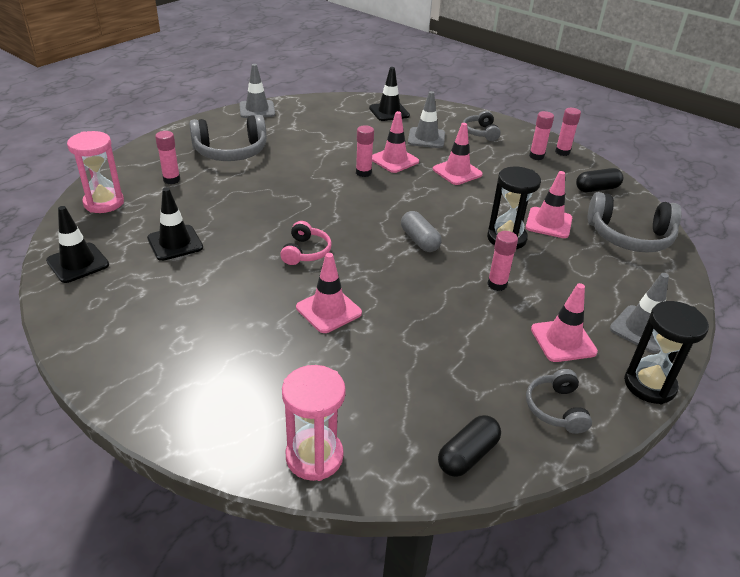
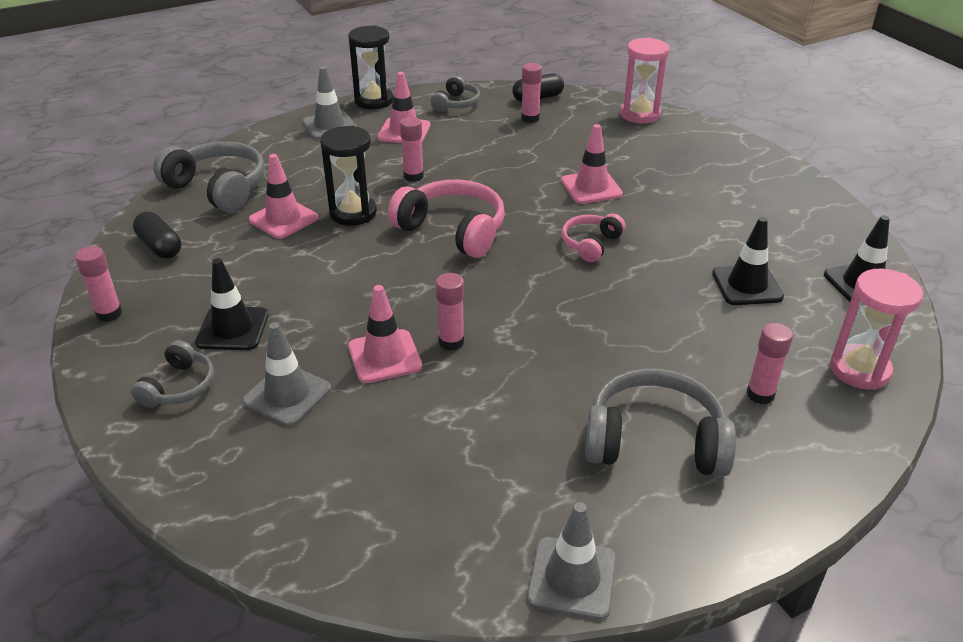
camera: 155 degrees left, 0 degrees up
black traffic cone [369,67,410,121] -> black traffic cone moved to [195,258,269,350]
grey capsule [401,211,442,252] -> pink headphones [388,180,505,258]
pink traffic cone [433,123,483,185] -> none
pink glue stick [529,111,554,160] -> pink glue stick moved to [521,63,542,123]
black capsule [576,168,623,192] -> black capsule turned 45 degrees clockwise [133,212,181,258]

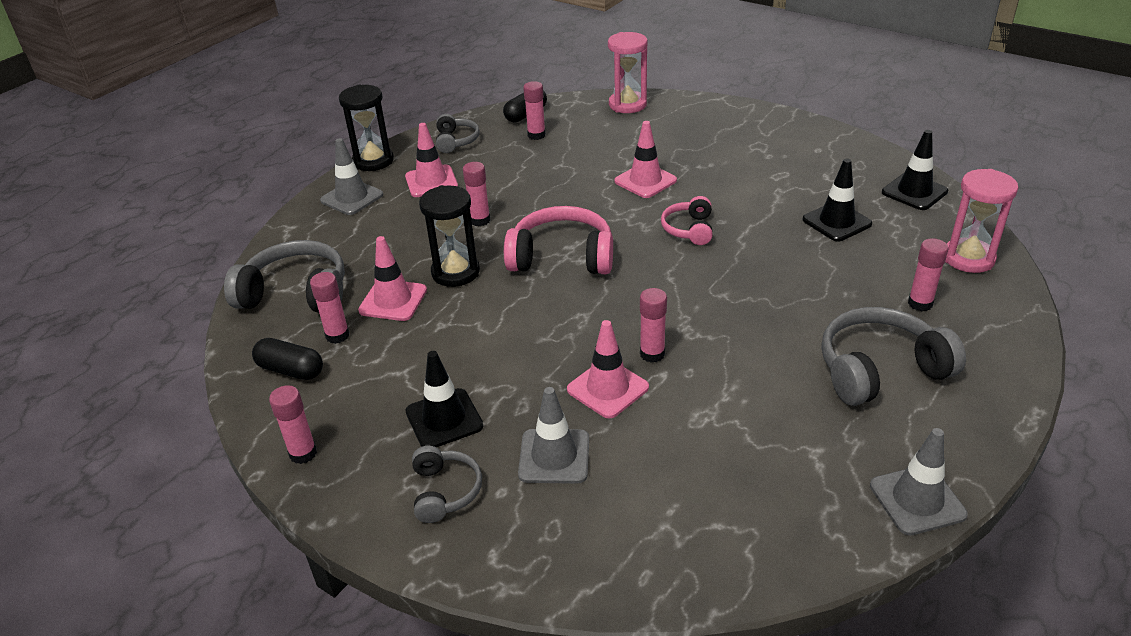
camera: 25 degrees left, 0 degrees up
none -> pink glue stick [310,272,350,344]

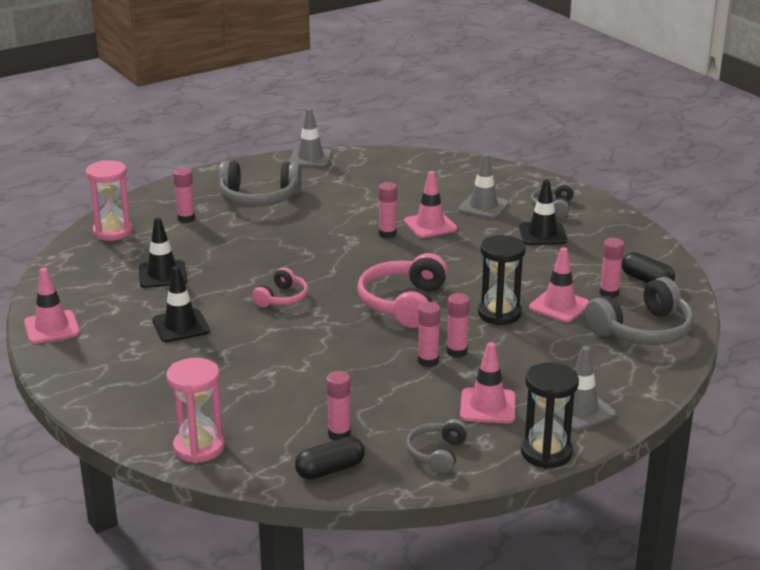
camera: 160 degrees left, 10 degrees down
grey headphones [224,240,345,312] -> grey headphones turned 60 degrees counterclockwise [585,277,694,345]
pink glue stick [269,385,317,464] -> pink glue stick moved to [418,302,441,367]
pink headphones [504,206,613,274] -> pink headphones turned 75 degrees clockwise [357,253,448,328]
pink traffic cone [614,121,677,198] -> pink traffic cone moved to [24,268,80,344]
black traffic cone [882,130,948,210] -> black traffic cone moved to [152,266,210,342]

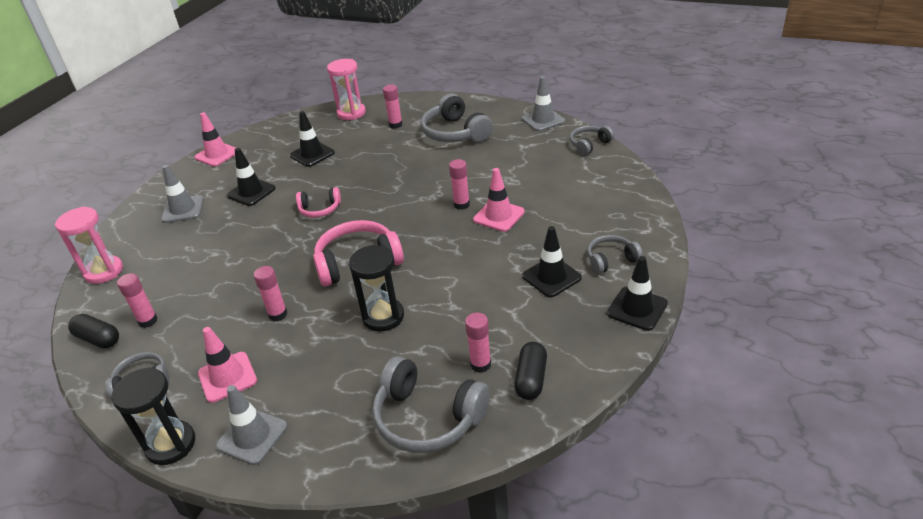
camera: 60 degrees right, 10 degrees up
pink glue stick [447,293,470,358] -> none
grey traffic cone [458,154,509,219] -> grey traffic cone moved to [161,165,204,223]
pink traffic cone [529,247,590,322] -> none
none -> grey headphones [570,126,614,155]
none -> black traffic cone [607,256,668,331]

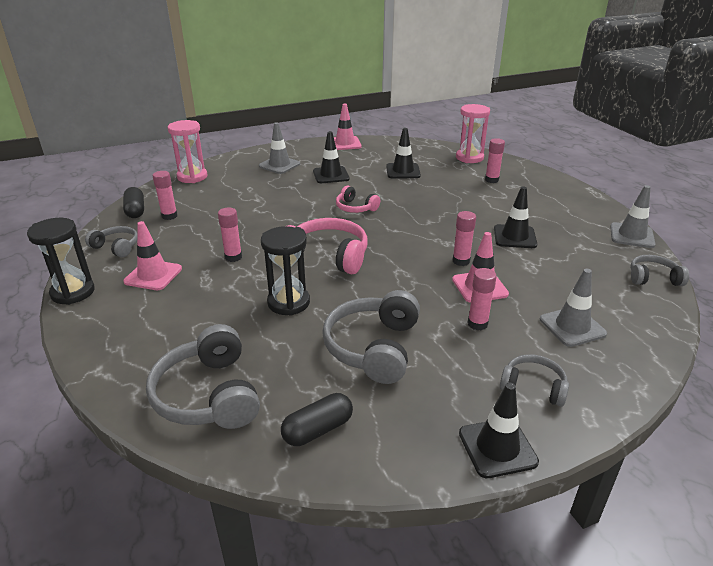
camera: 40 degrees right, 5 degrees down
grey traffic cone [216,385,288,465] -> grey traffic cone moved to [540,269,607,347]
grey headphones [421,93,493,142] -> grey headphones moved to [322,290,420,384]
pink glue stick [465,313,491,373] -> pink glue stick moved to [467,268,497,330]
black traffic cone [522,226,582,297] -> black traffic cone moved to [494,186,537,248]

